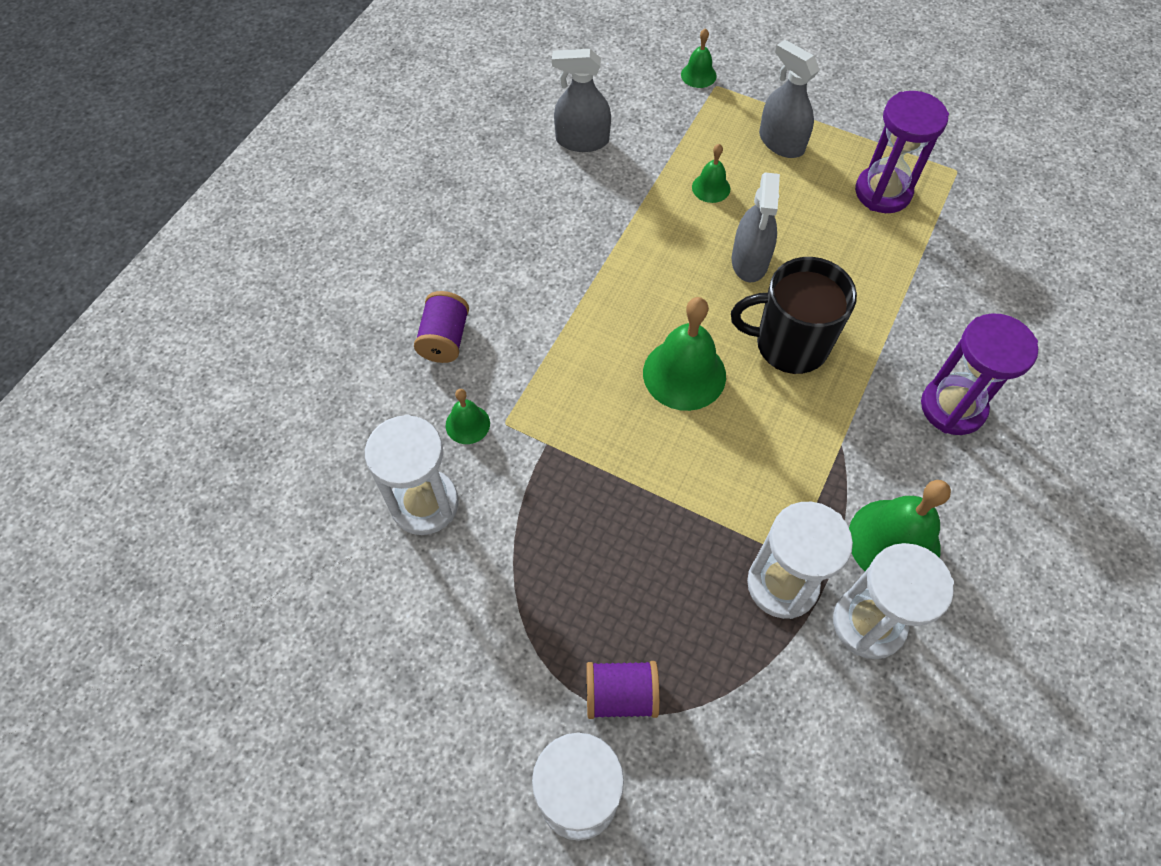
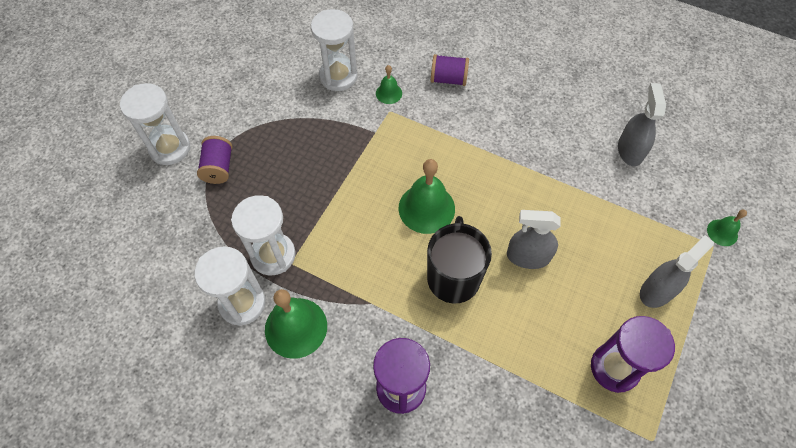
camera: 90 degrees right, 0 degrees up
green bell [692,144,730,203] -> none

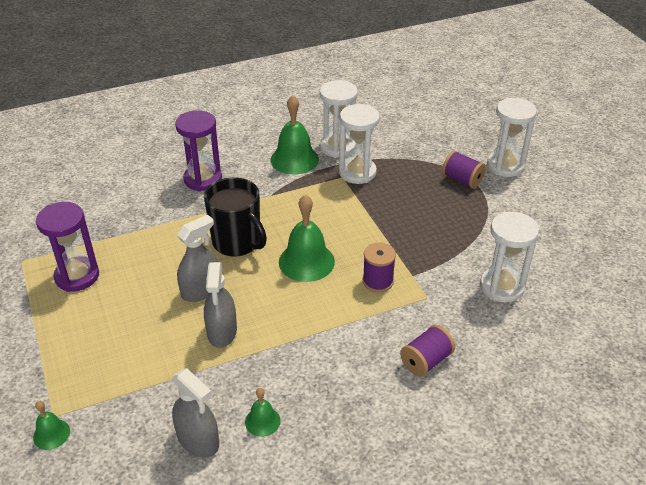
camera: 130 degrees right, 20 degrees down
green bell [376,65,402,104] -> green bell moved to [245,388,280,437]
grey spray bottle [640,235,714,308] -> grey spray bottle moved to [204,262,237,348]
none -> purple spool [363,243,396,293]

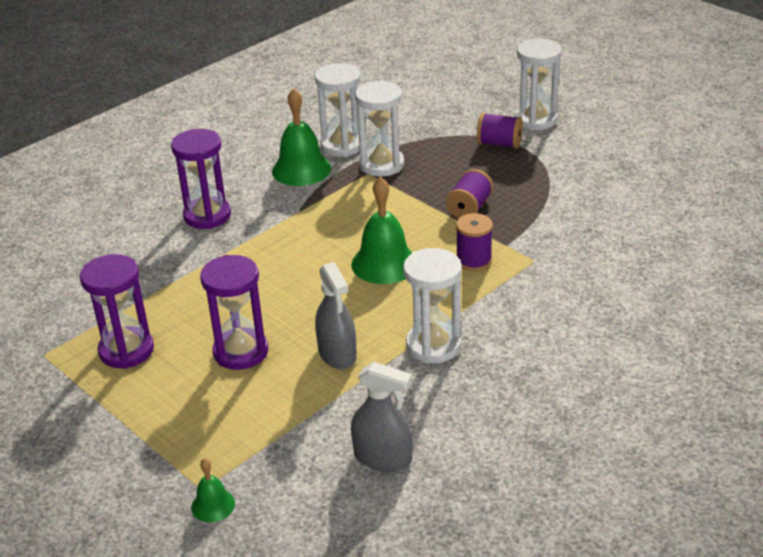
camera: 20 degrees left, 5 degrees down
grey spray bottle [177,215,218,302] -> none
black mug [204,178,267,257] -> none
green bell [245,388,280,437] -> none
purple spool [400,325,455,377] -> purple spool moved to [446,169,493,218]
white hourglass [480,212,539,302] -> white hourglass moved to [403,248,462,364]
none -> purple hourglass [200,255,268,370]

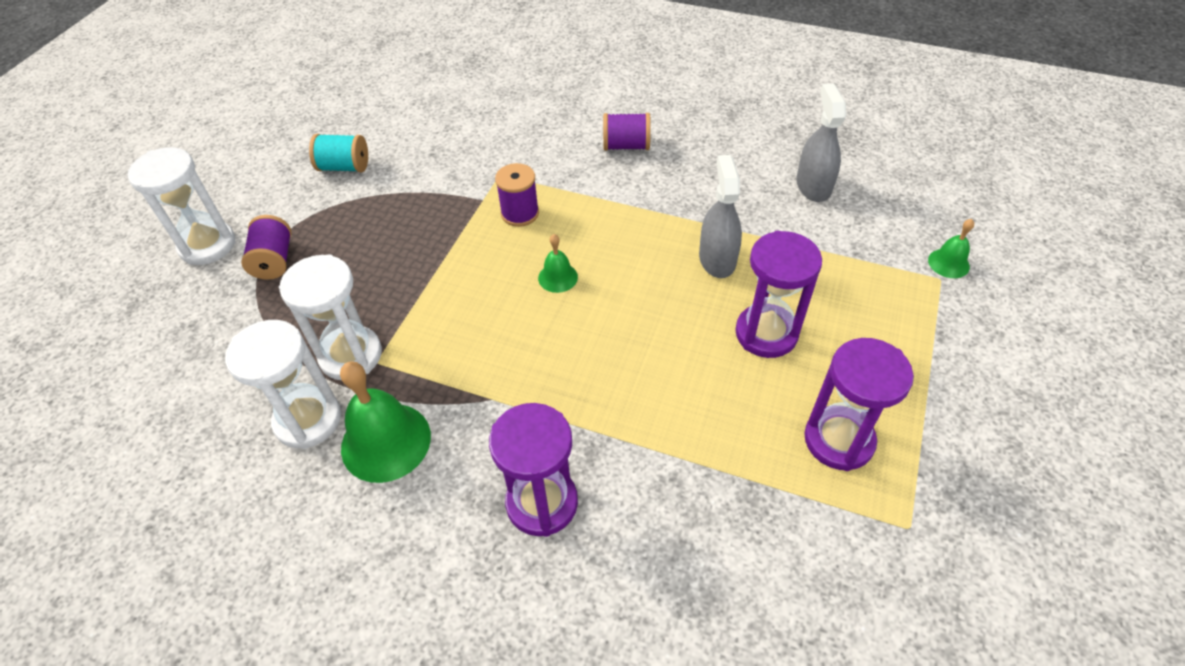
camera: 115 degrees left, 15 degrees up
grey spray bottle [315,262,357,369] -> grey spray bottle turned 45 degrees counterclockwise [699,155,742,278]
green bell [351,177,412,284] -> green bell [538,234,578,293], size x0.52
white hourglass [403,248,462,364] -> none
purple spool [446,169,493,218] -> purple spool moved to [603,113,651,151]
none -> turquoise spool [309,134,368,172]

